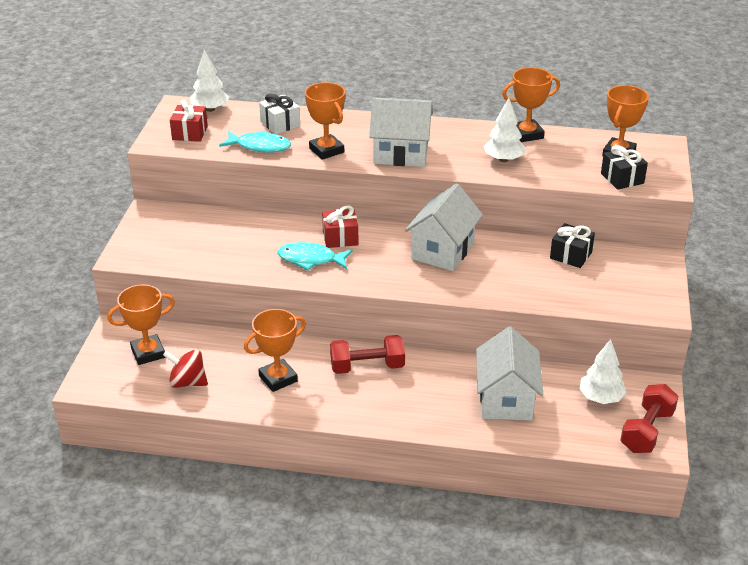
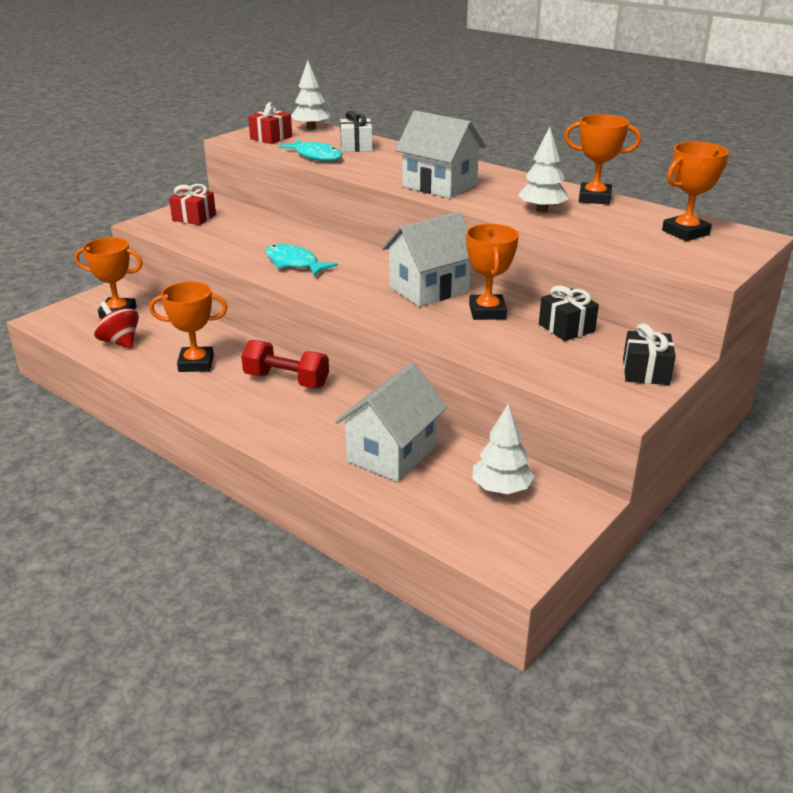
camera: 30 degrees right, 5 degrees down
orange trophy [305,82,345,160] -> orange trophy moved to [466,224,519,320]
red gift [322,206,358,248] -> red gift moved to [169,184,216,225]
black gift [601,145,648,190] -> black gift moved to [623,323,676,385]
red dumbbell [620,384,679,453] -> none

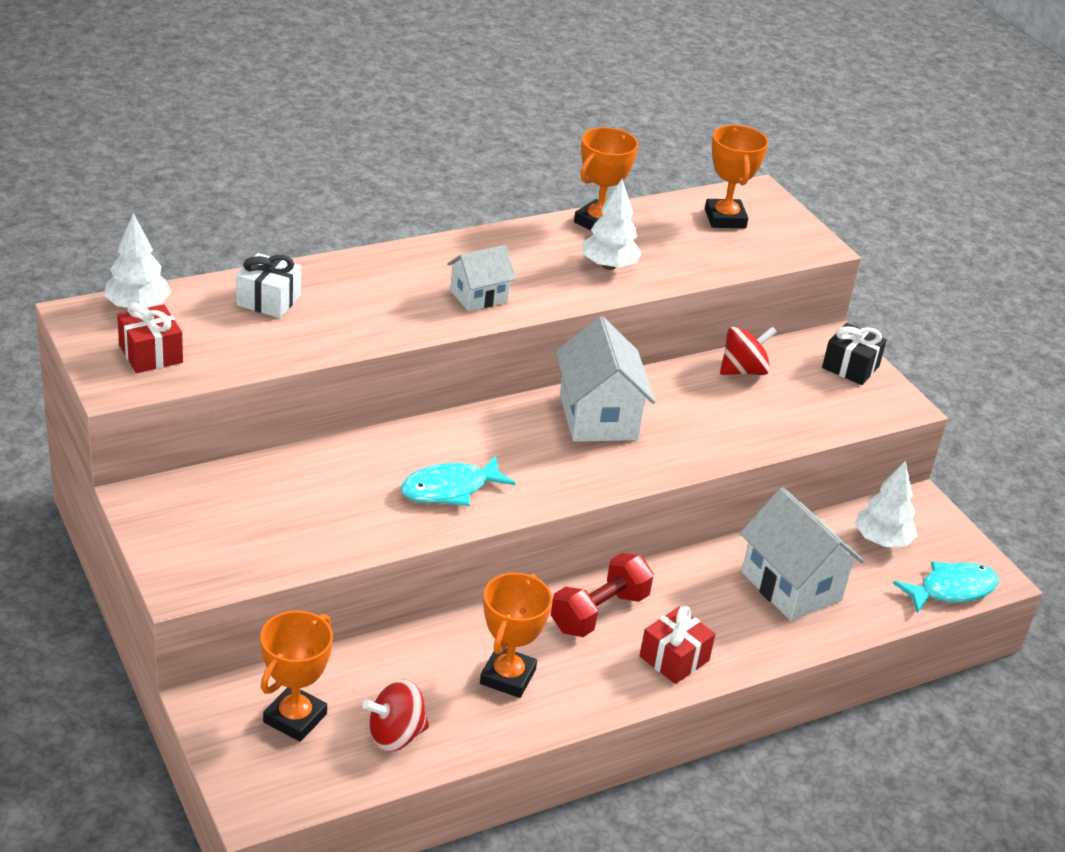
camera: 70 degrees left, 5 degrees up
red gift [169,184,216,225] -> red gift moved to [640,606,715,684]
turquoise fish [278,139,342,161] -> turquoise fish moved to [893,561,999,613]
white house [395,111,486,198] -> white house [447,245,516,311], size x0.59
orange trophy [466,224,519,320] -> none
black gift [539,285,599,341] -> red spinning top [720,326,777,375]

